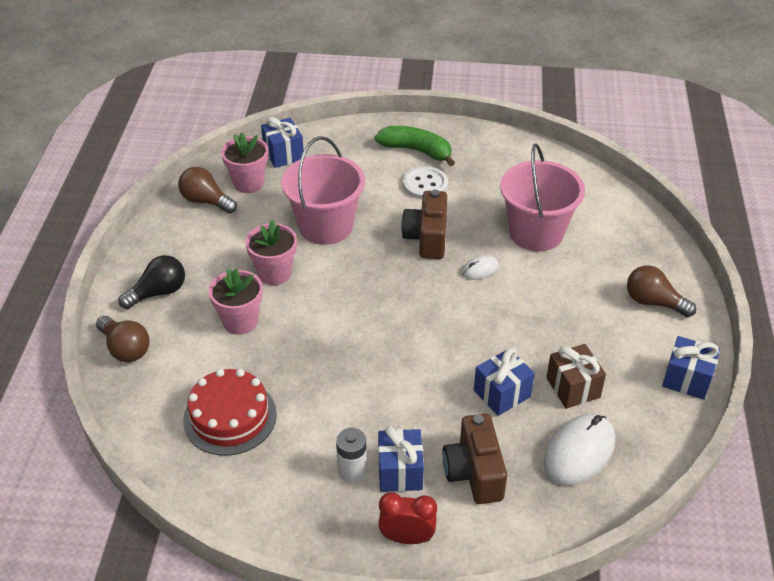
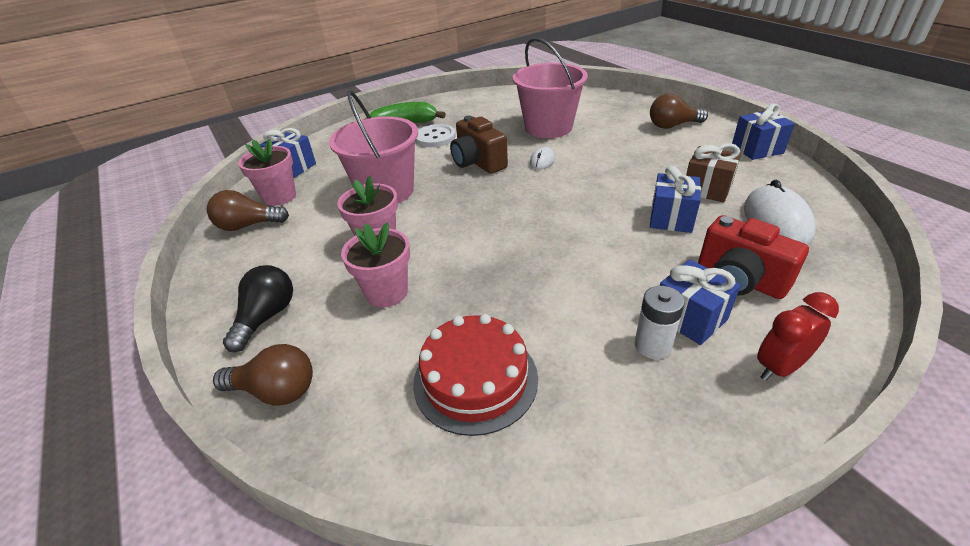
camera: 35 degrees left, 5 degrees down
brown camera [443,414,507,504] -> red camera [698,215,809,299]

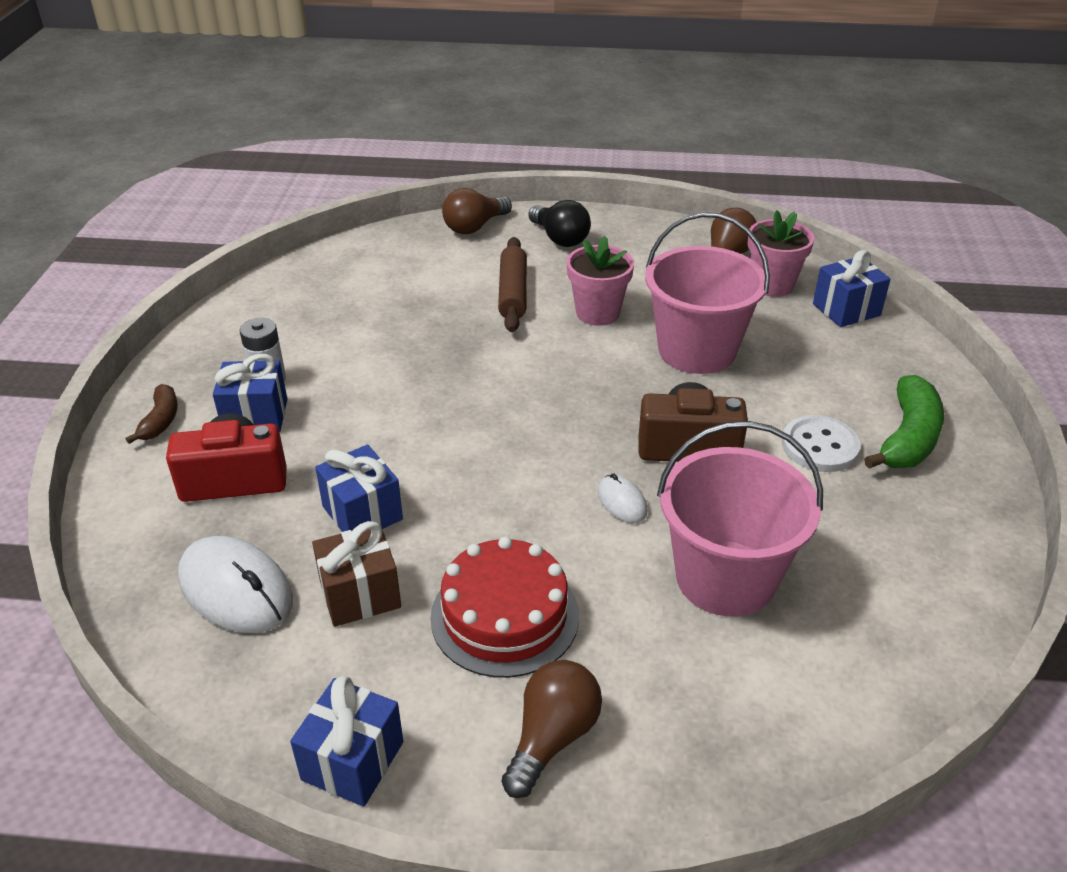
camera: 125 degrees right, 0 degrees up
pink flower pot [341,223,410,307] -> brown rolling pin [498,237,527,332]
red cake [413,314,538,436] -> red cake moved to [430,536,579,678]
red clock [757,292,839,381] -> brown banana [125,384,178,444]

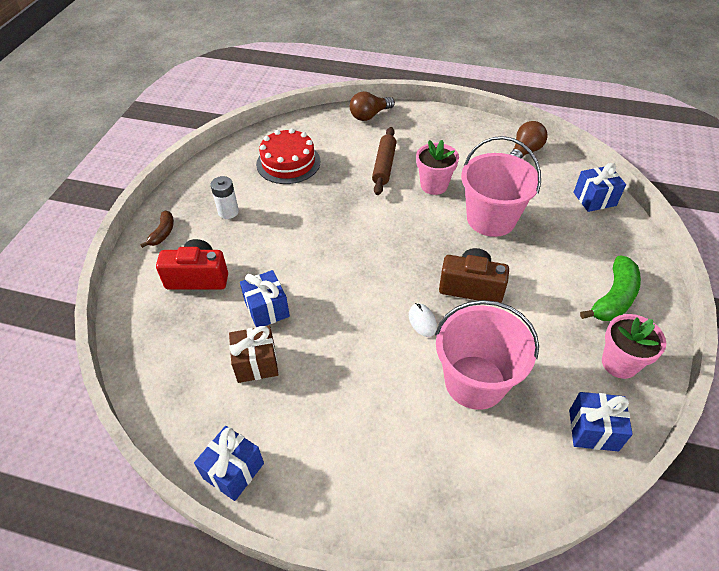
camera: 10 degrees right, 10 degrees up
white mouse [178,536,293,633] -> none
blue gift [213,354,287,432] -> blue gift moved to [569,392,633,451]
red cake [430,536,579,678] -> red cake moved to [256,128,320,184]
brown light bulb [502,660,602,798] -> none
black light bulb [528,200,591,247] -> none
pink flower pot [748,210,814,297] -> pink flower pot moved to [602,314,666,379]
white button [782,415,861,472] -> none

